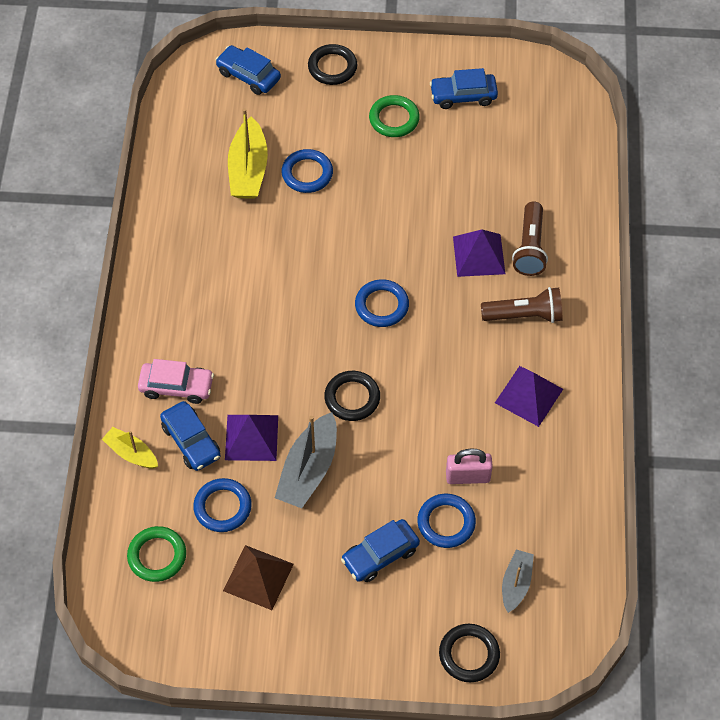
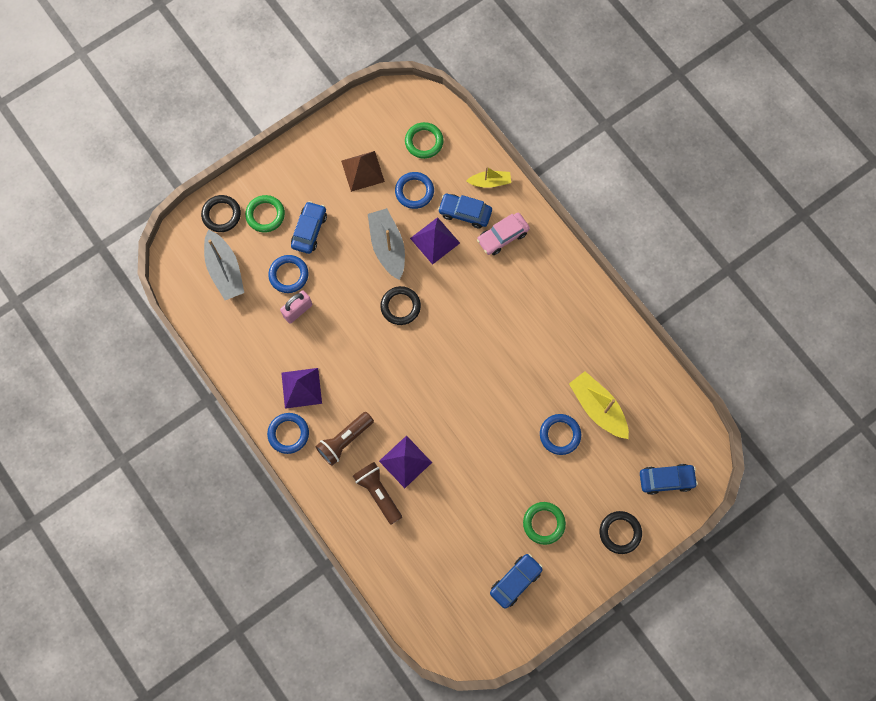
camera: 140 degrees right, 15 degrees up
blue ring [355,279,409,327] -> blue ring moved to [267,413,309,454]
grey boat [502,550,534,613] -> grey boat [204,230,244,300], size x1.67
none -> green ring [245,195,285,233]

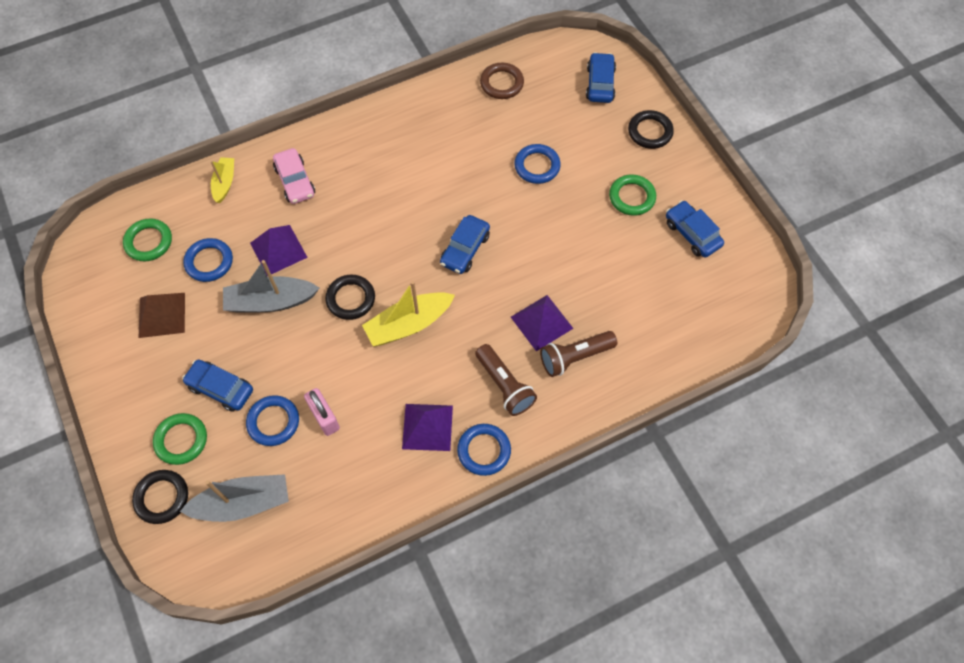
camera: 80 degrees left, 10 degrees down
blue car [438,194,492,229] -> blue car moved to [440,215,490,274]
yellow boat [569,371,629,439] -> yellow boat moved to [362,281,455,346]
none -> brown ring [480,63,524,99]

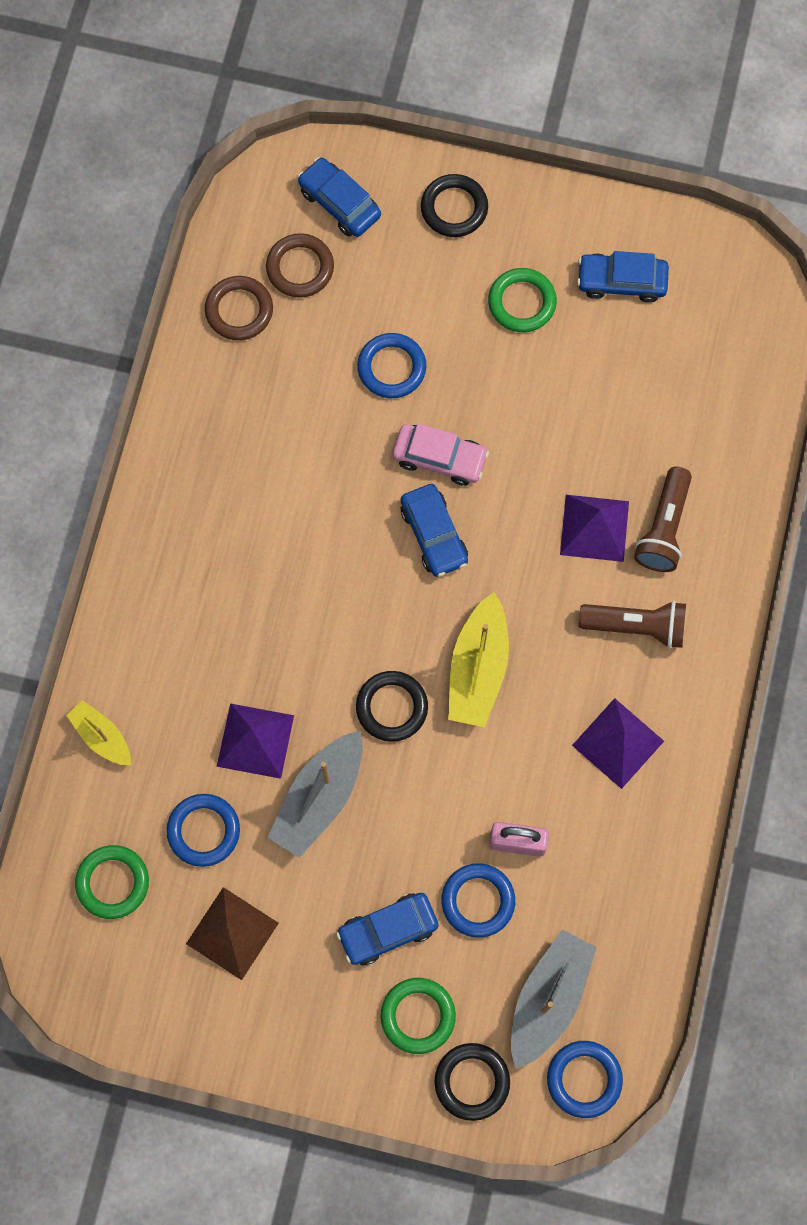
camera: 50 degrees left, 10 degrees up
pink car [273,148,315,204] -> pink car moved to [393,423,489,486]
blue ring [457,424,511,476] -> blue ring moved to [547,1041,623,1118]
none -> brown ring [266,233,334,298]

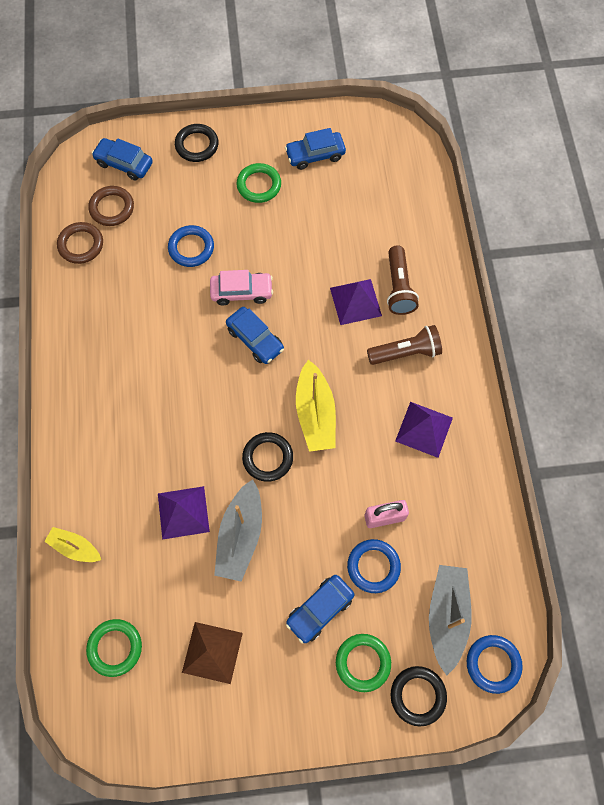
camera: 20 degrees left, 5 degrees down
blue ring [166,794,240,867] -> none

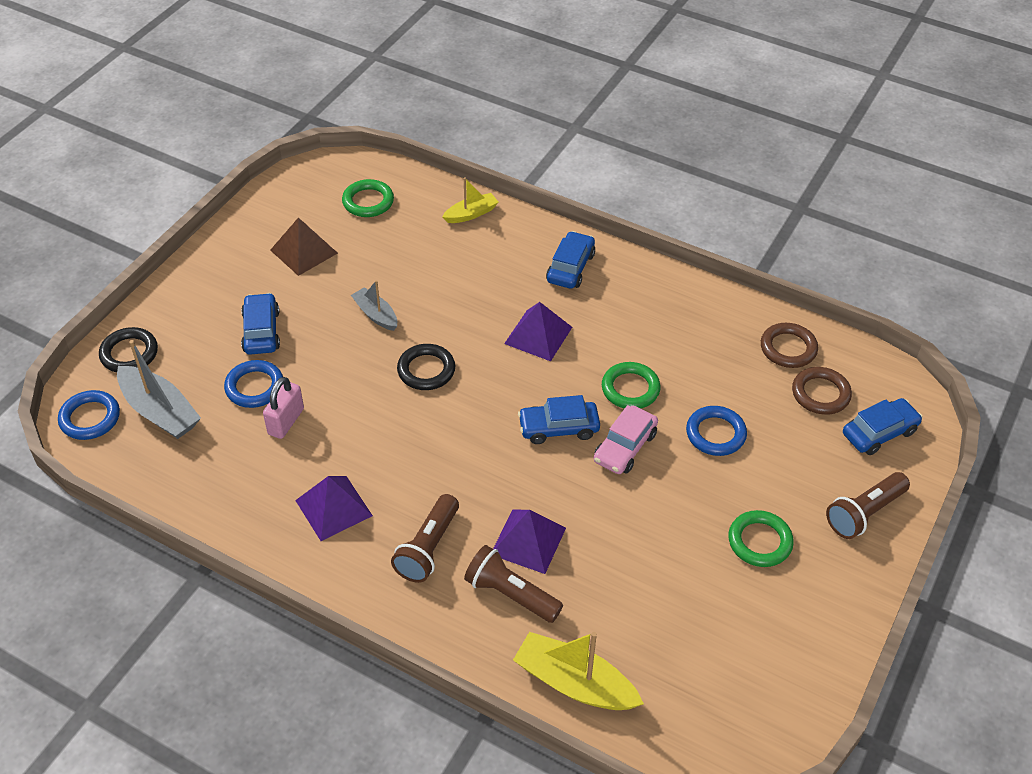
camera: 125 degrees right, 20 degrees down
purple pyramid [158,486,210,540] -> purple pyramid moved to [504,302,572,361]
black ring [175,124,219,162] -> brown flashlight [826,472,910,539]
grey boat [214,479,262,582] -> grey boat [351,280,397,331], size x0.60
blue car [285,128,346,170] -> blue car moved to [546,231,595,289]
yellow boat [296,360,336,452] -> yellow boat moved to [513,632,644,710]
green ring [336,634,391,692] -> green ring moved to [602,362,661,409]

